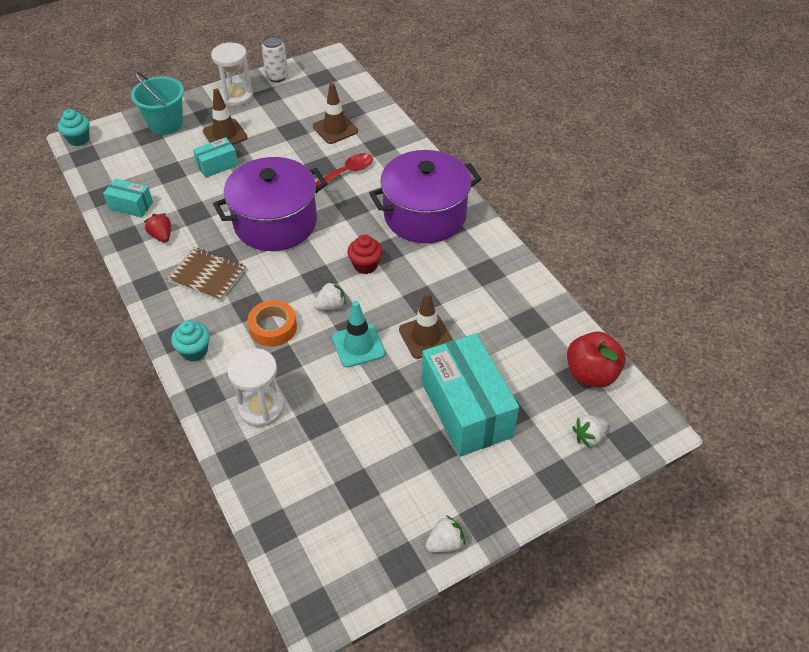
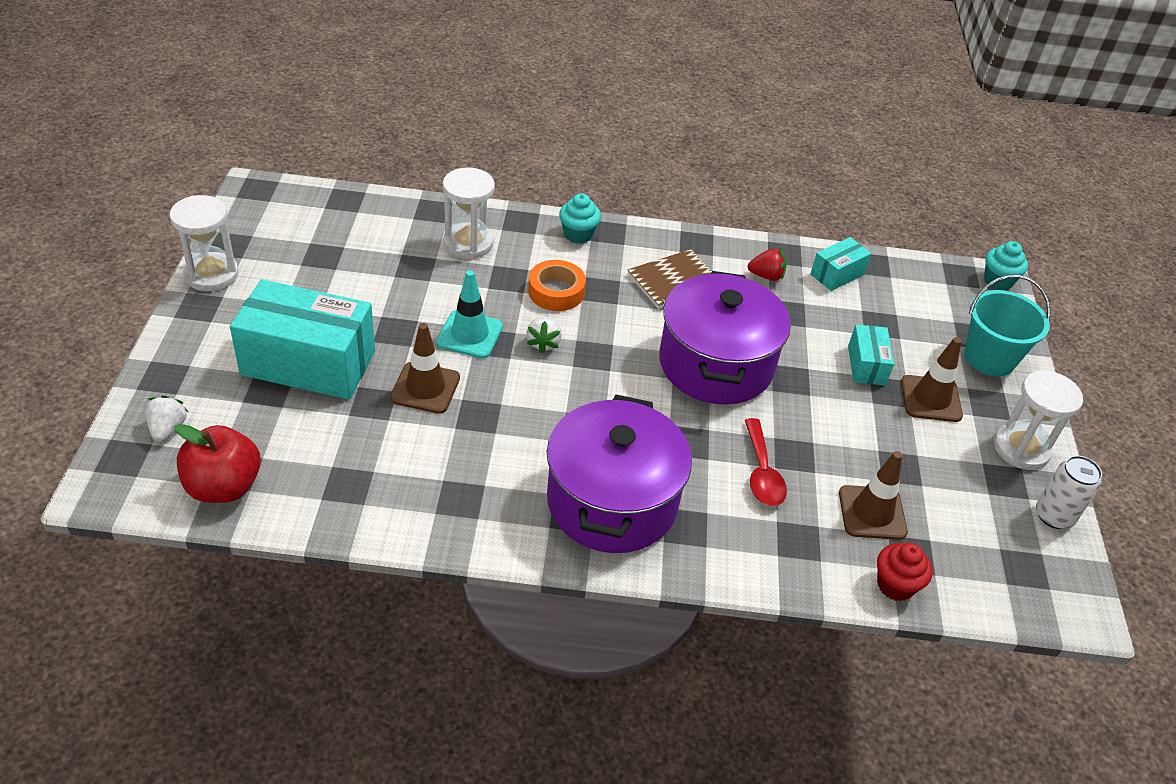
camera: 120 degrees right, 5 degrees down
red cupcake [347,235,383,274] -> red cupcake moved to [877,543,932,601]
white strawberry [425,515,465,552] -> white hourglass [169,195,239,291]

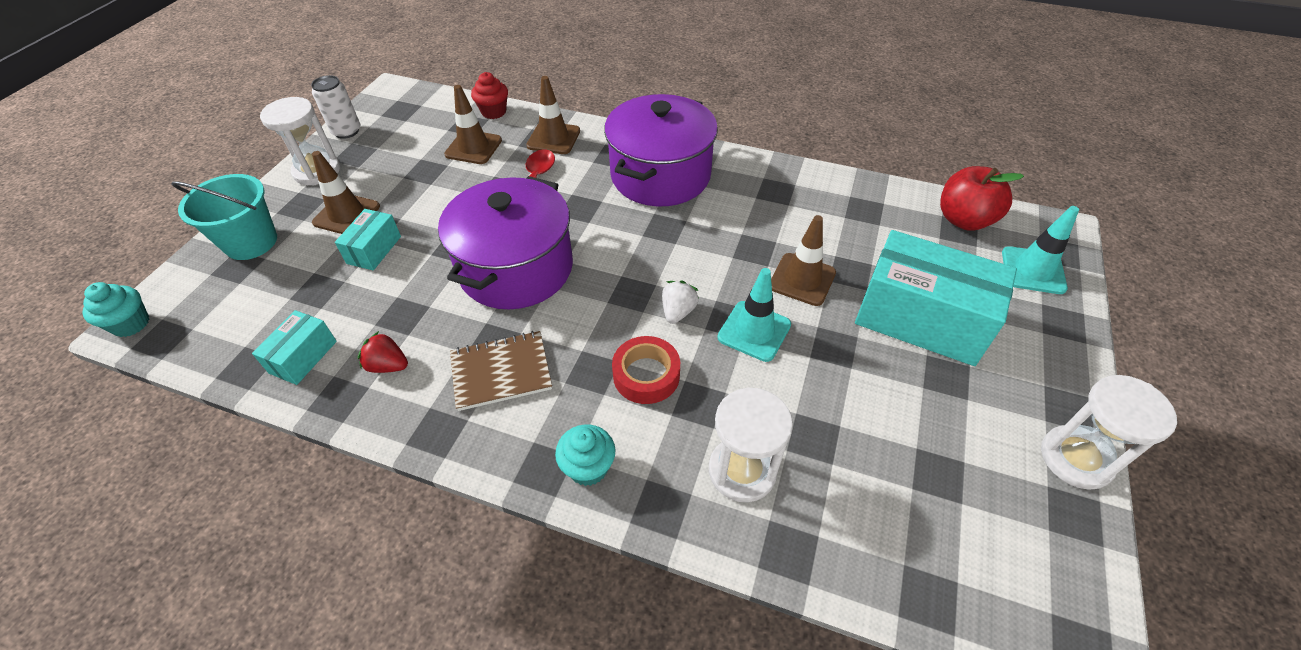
camera: 160 degrees left, 5 degrees up
white strawberry [145,395,188,442] -> turquoise traffic cone [1002,206,1079,294]
orange tape [528,260,586,311] -> red tape [612,336,680,404]
turquoise box [811,237,872,291] -> turquoise box turned 45 degrees counterclockwise [252,310,337,385]
none -> brown traffic cone [526,76,580,154]

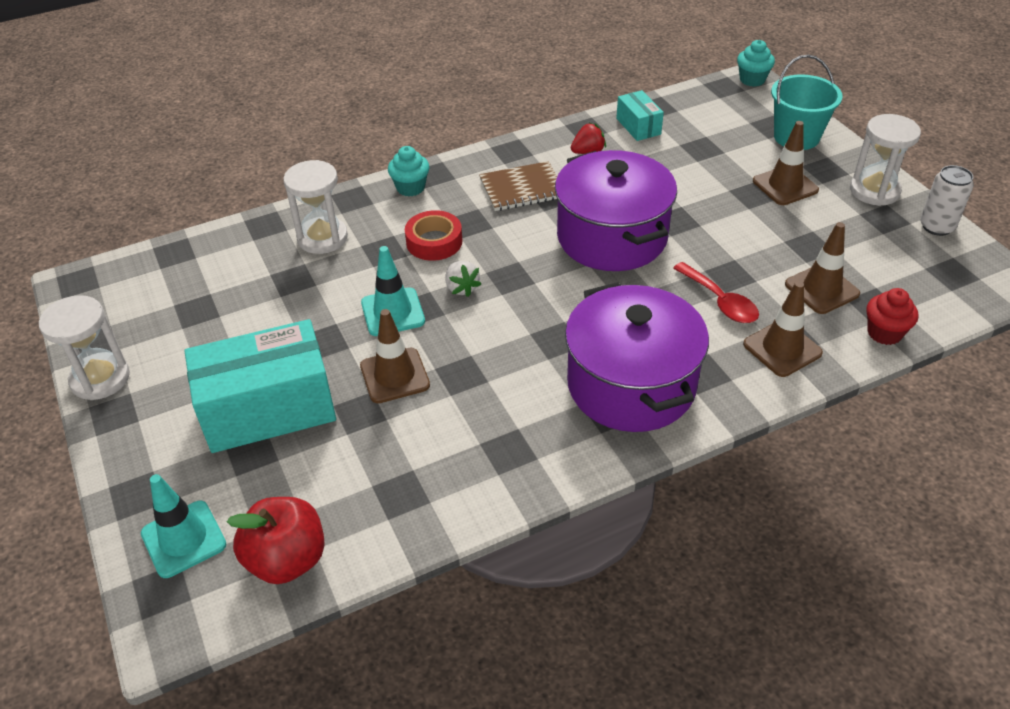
camera: 135 degrees right, 5 degrees down
turquoise box [335,209,401,270] -> none
brown notebook [450,331,552,411] -> brown notebook turned 45 degrees clockwise [479,161,557,211]

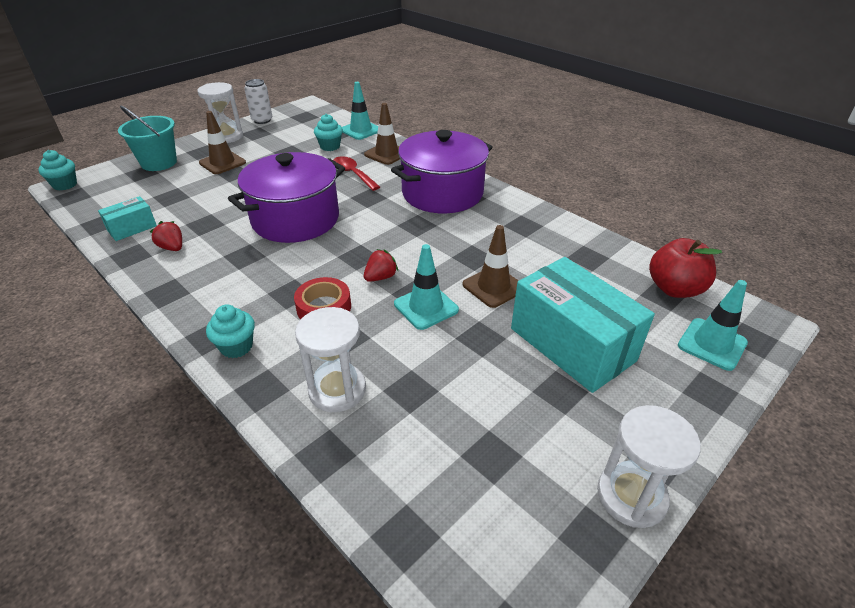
camera: 110 degrees left, 5 degrees down
white strawberry [445,261,481,297] -> red strawberry [364,249,399,282]
brown notebook [479,161,557,211] -> none
red spoon [673,262,759,323] -> red spoon turned 75 degrees counterclockwise [334,156,380,191]
brown traffic cone [785,222,860,314] -> turquoise cupcake [314,114,343,151]
red cupcake [866,288,918,345] -> turquoise traffic cone [342,82,378,140]

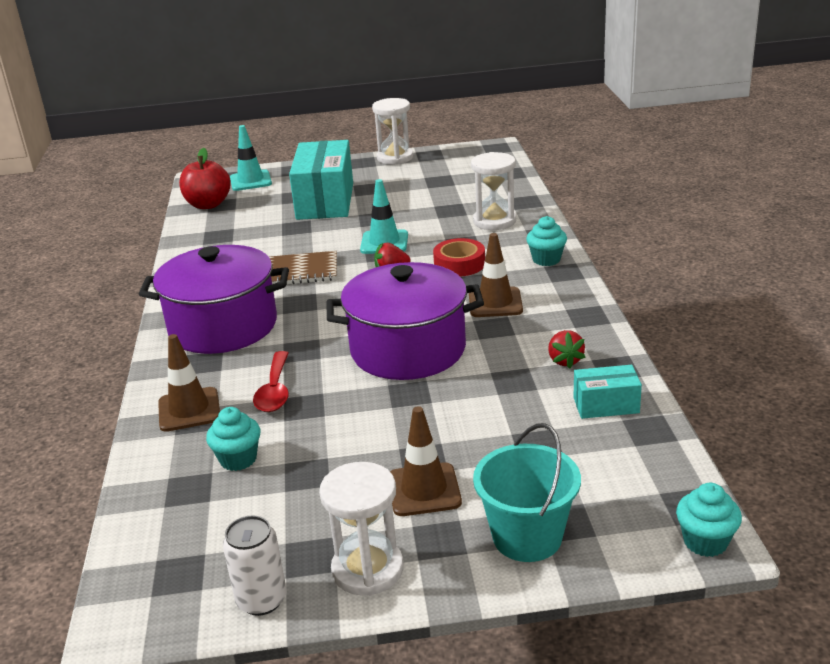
camera: 140 degrees left, 10 degrees down
turquoise traffic cone [342,82,378,140] -> none
brown traffic cone [462,225,519,308] -> brown traffic cone moved to [469,233,523,317]
none -> brown notebook [269,251,337,285]

